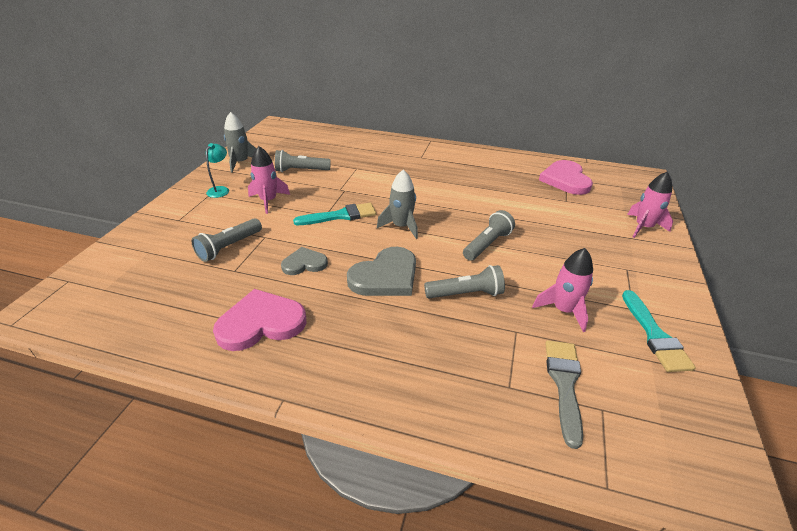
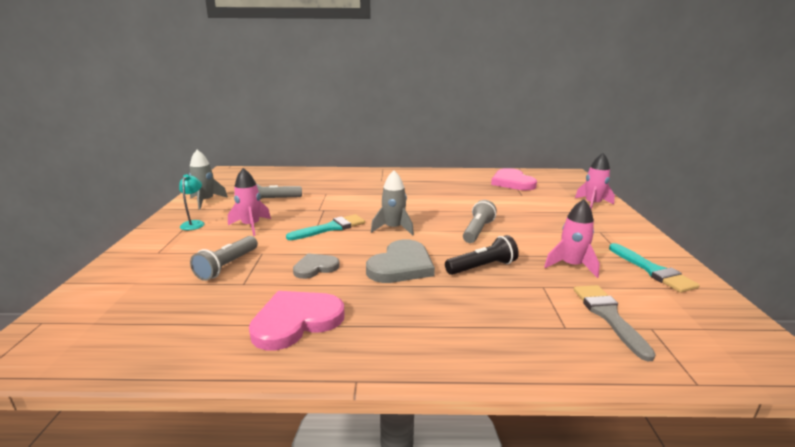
camera: 15 degrees left, 15 degrees down
grey flashlight [424,265,505,298] -> black flashlight [445,235,519,275]

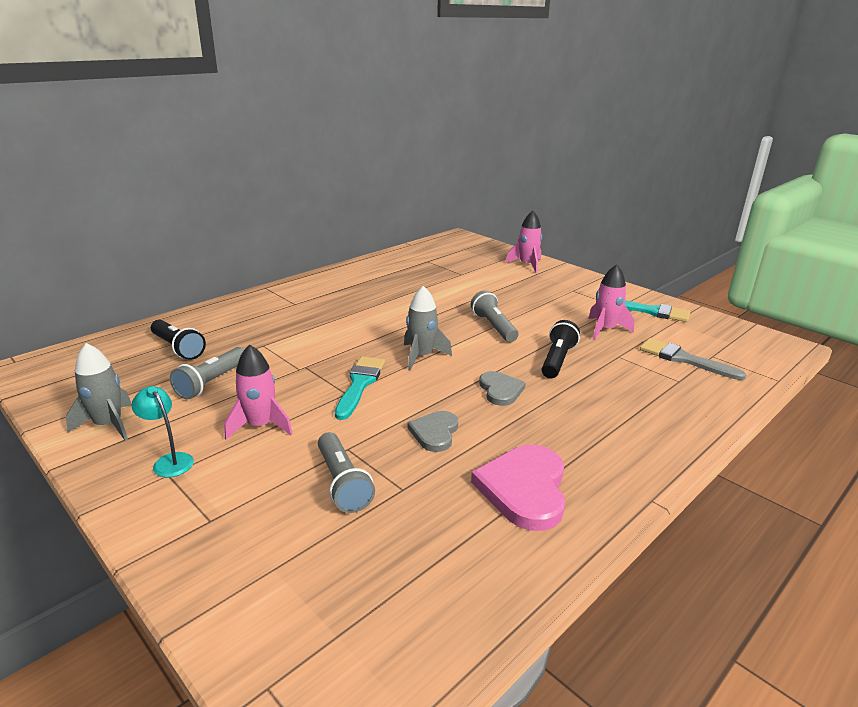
camera: 45 degrees left, 5 degrees up
grey heart [366,240,435,283] -> grey heart [479,371,526,406], size x0.60
pink heart [491,168,537,190] -> none
none -> black flashlight [151,320,206,360]

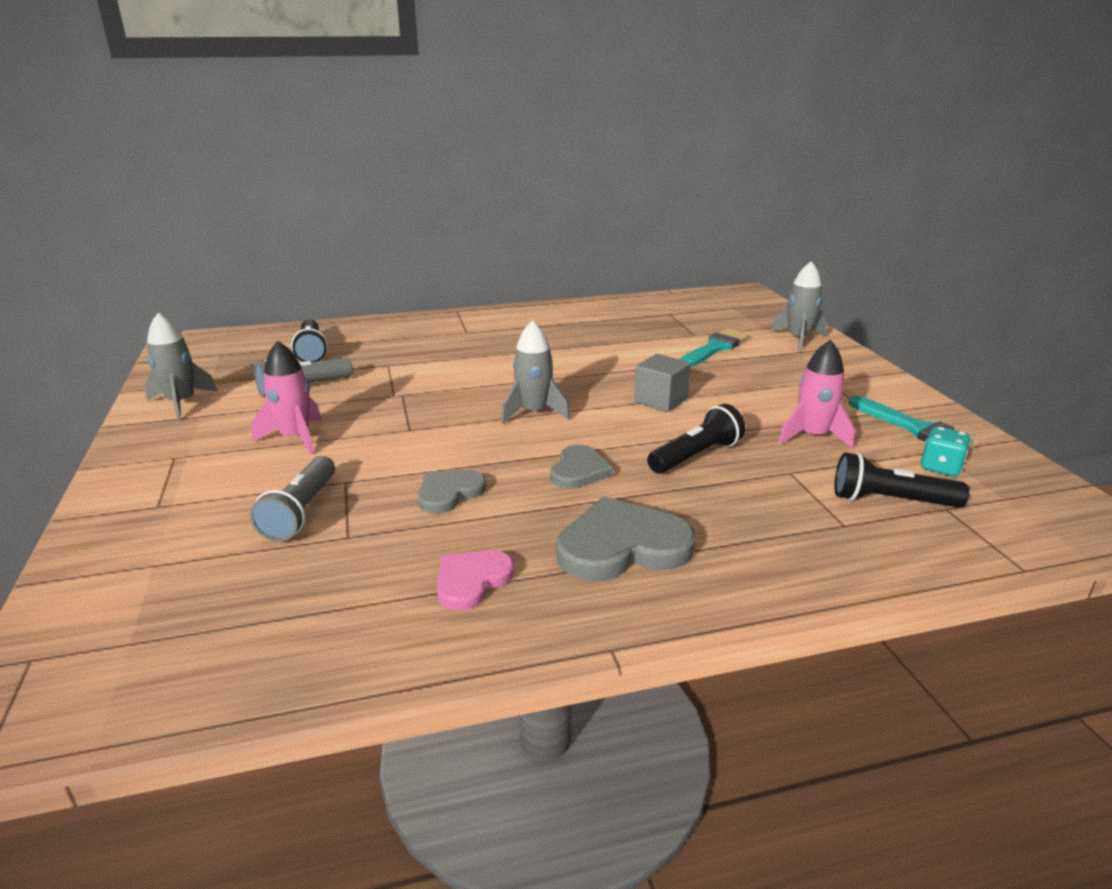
camera: 30 degrees right, 0 degrees up
turquoise lamp [132,386,194,477] -> none
turquoise brush [335,356,385,420] -> turquoise brush moved to [679,328,750,367]
grey flashlight [471,290,518,342] -> grey cube [634,354,691,412]
pink heart [471,445,565,531] -> pink heart [437,550,515,611], size x0.60
pink rocket [505,211,542,273] -> grey rocket [770,261,827,351]
grey brush [640,338,747,380] -> black flashlight [834,452,969,507]
none -> grey heart [557,496,696,581]
none -> turquoise dice [921,427,971,476]

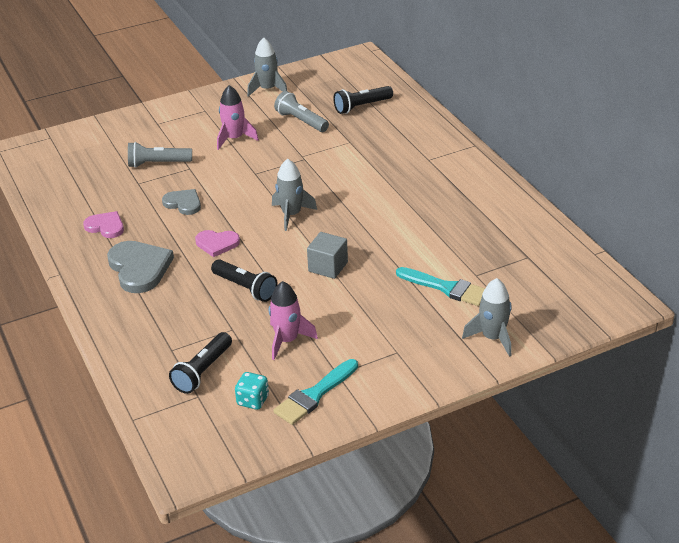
camera: 80 degrees right, 10 degrees up
grey heart [551,445,613,488] -> pink heart [195,230,240,257]
black flashlight [834,452,969,507] -> black flashlight turned 150 degrees counterclockwise [169,332,232,394]

